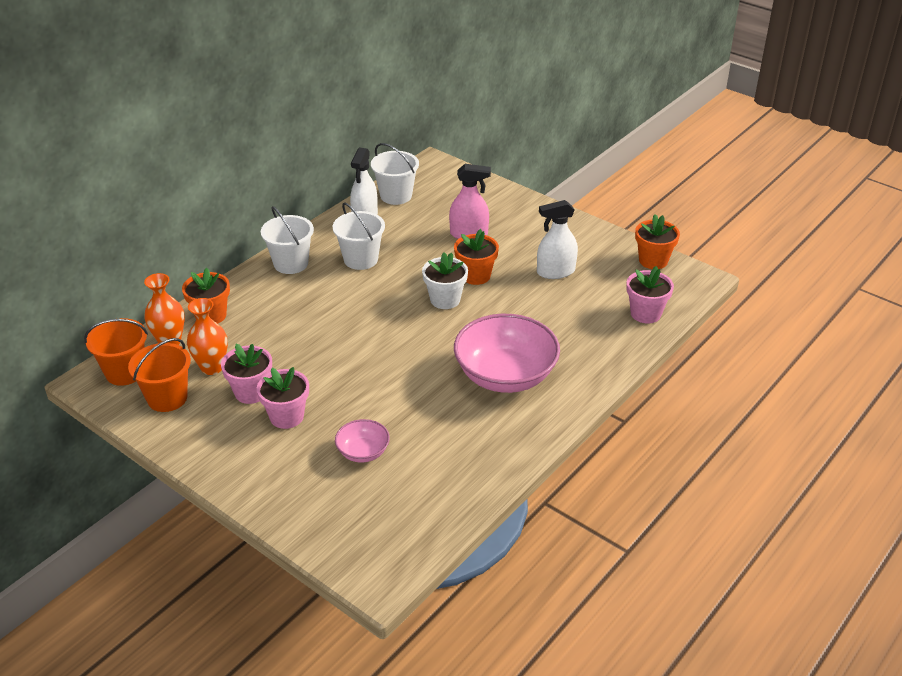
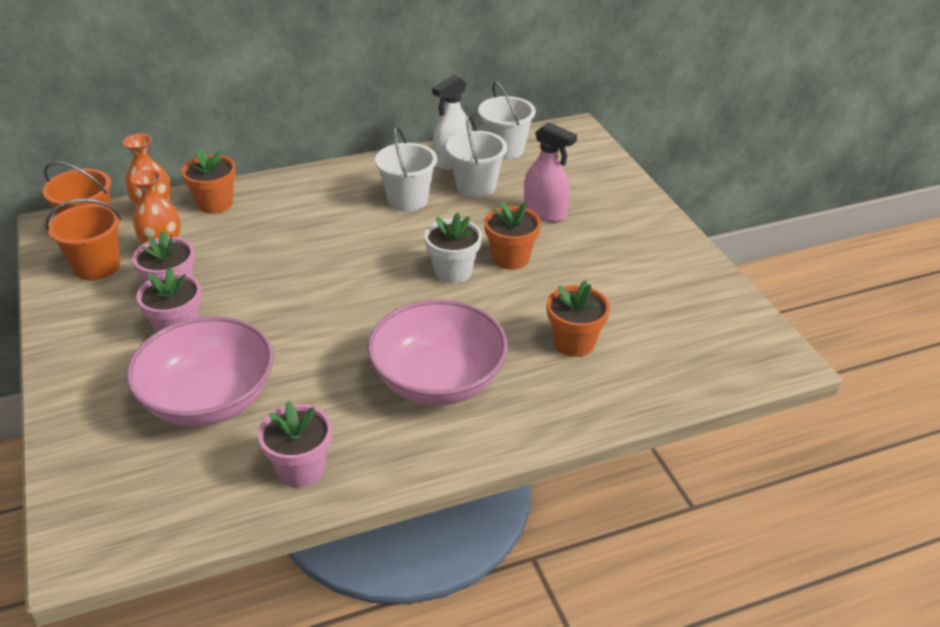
camera: 30 degrees right, 0 degrees up
white bucket [261,206,314,274] -> white bucket moved to [446,114,507,198]
pink bowl [335,419,390,463] -> pink bowl [126,316,274,427], size x2.07
white spray bottle [537,200,578,279] -> none
pink flower pot [626,266,674,323] -> pink flower pot moved to [258,401,332,488]
orange flower pot [635,214,680,269] -> orange flower pot moved to [547,280,610,357]

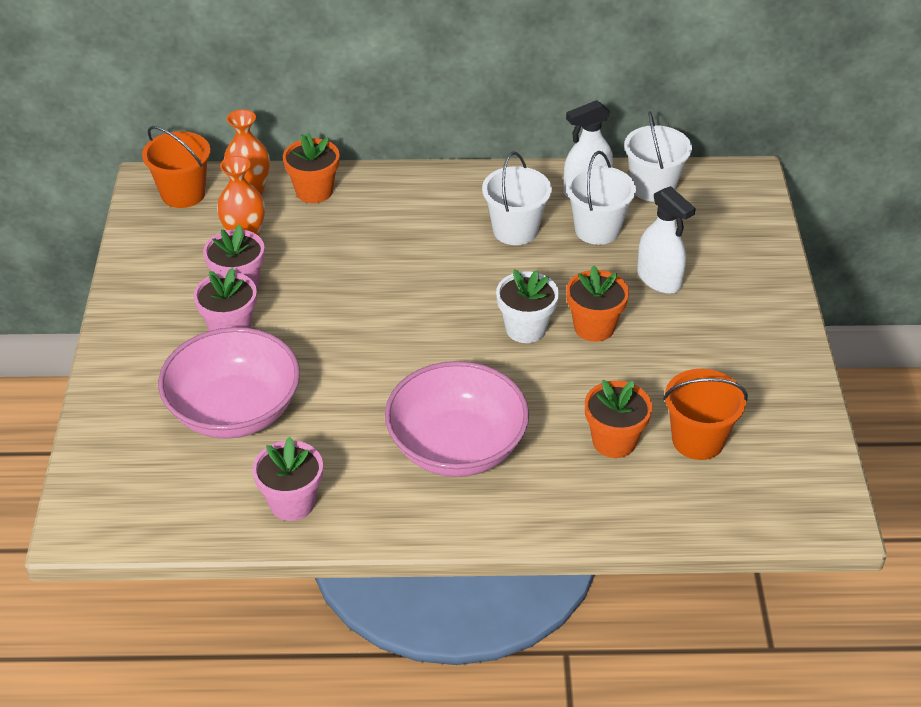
camera: 20 degrees right, 5 degrees up
orange bucket [45,199,121,280] -> orange bucket moved to [663,369,748,460]
pink spray bottle [524,122,577,222] -> white spray bottle [637,186,696,294]

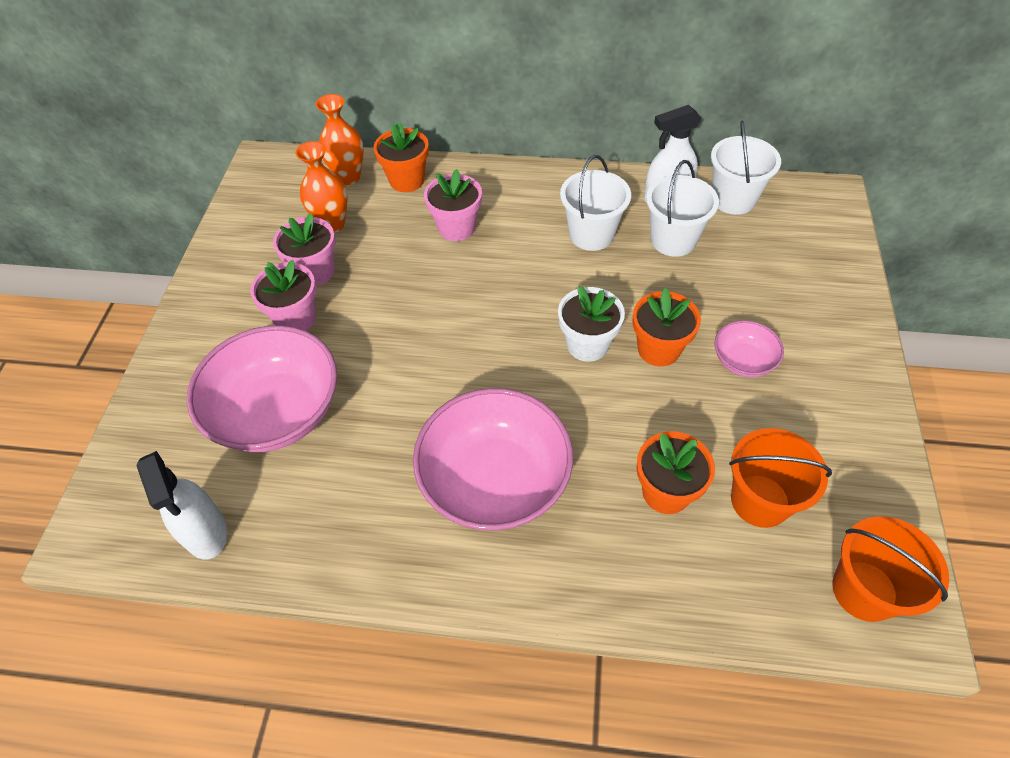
camera: 10 degrees right, 10 degrees up
orange bucket [142,126,211,208] -> orange bucket moved to [832,516,949,622]
pink flower pot [252,437,323,521] -> pink flower pot moved to [424,169,482,241]
white spray bottle [637,186,696,294] -> white spray bottle moved to [136,451,227,560]
none -> pink bowl [715,320,784,377]

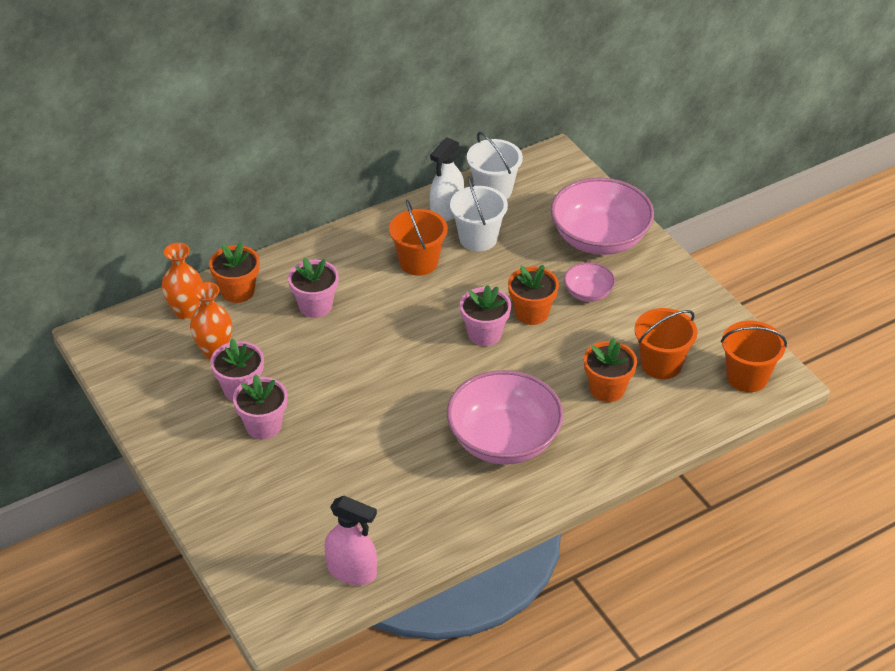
camera: 40 degrees left, 10 degrees down
white spray bottle [136,451,227,560] -> pink spray bottle [325,496,377,585]
pink bowl [187,325,337,452] -> pink bowl moved to [551,178,654,255]
white flower pot [558,286,625,362] -> pink flower pot [460,285,511,346]
white bucket [560,155,631,251] -> orange bucket [389,200,448,276]

